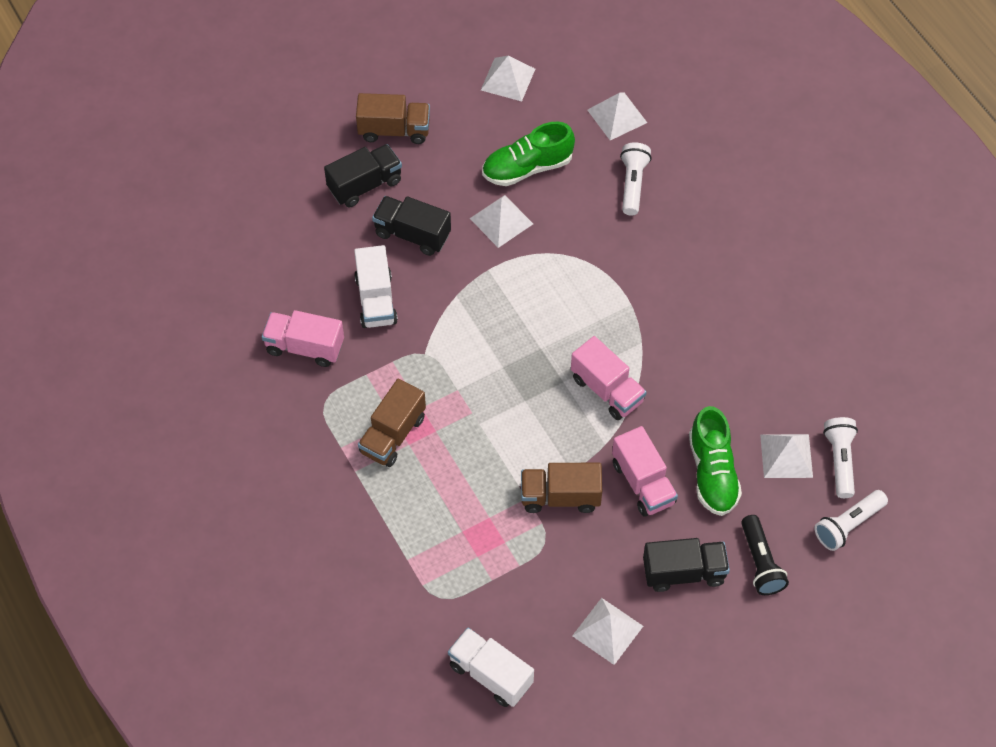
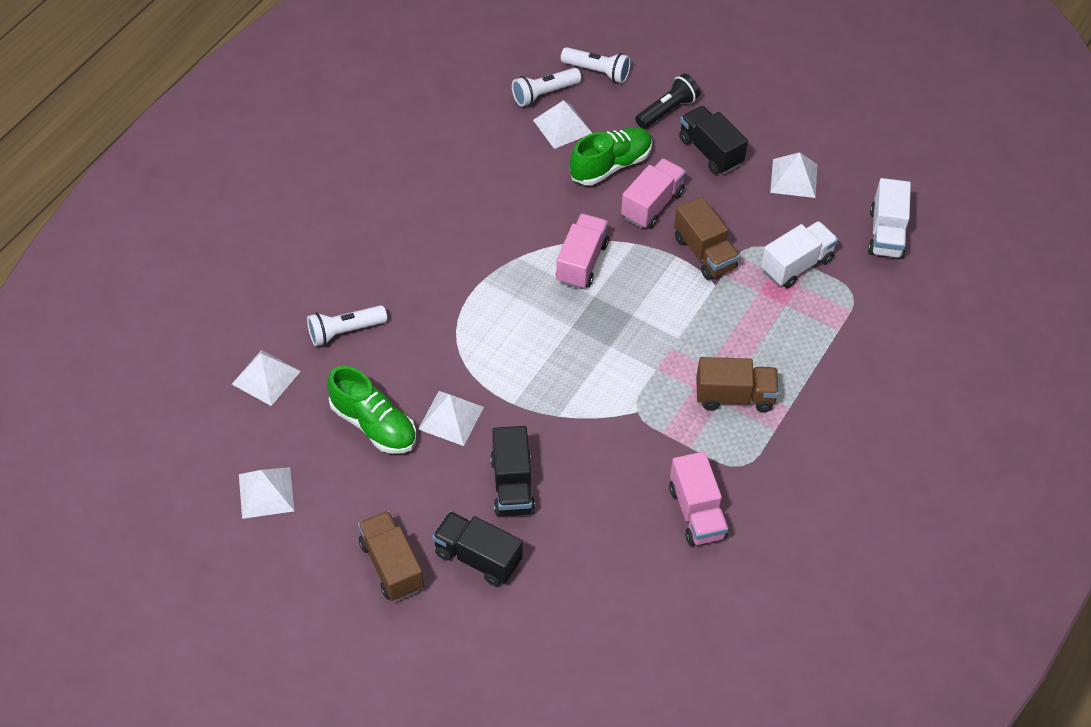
camera: 120 degrees left, 5 degrees down
white truck [354,245,398,328] -> white truck moved to [761,221,838,288]

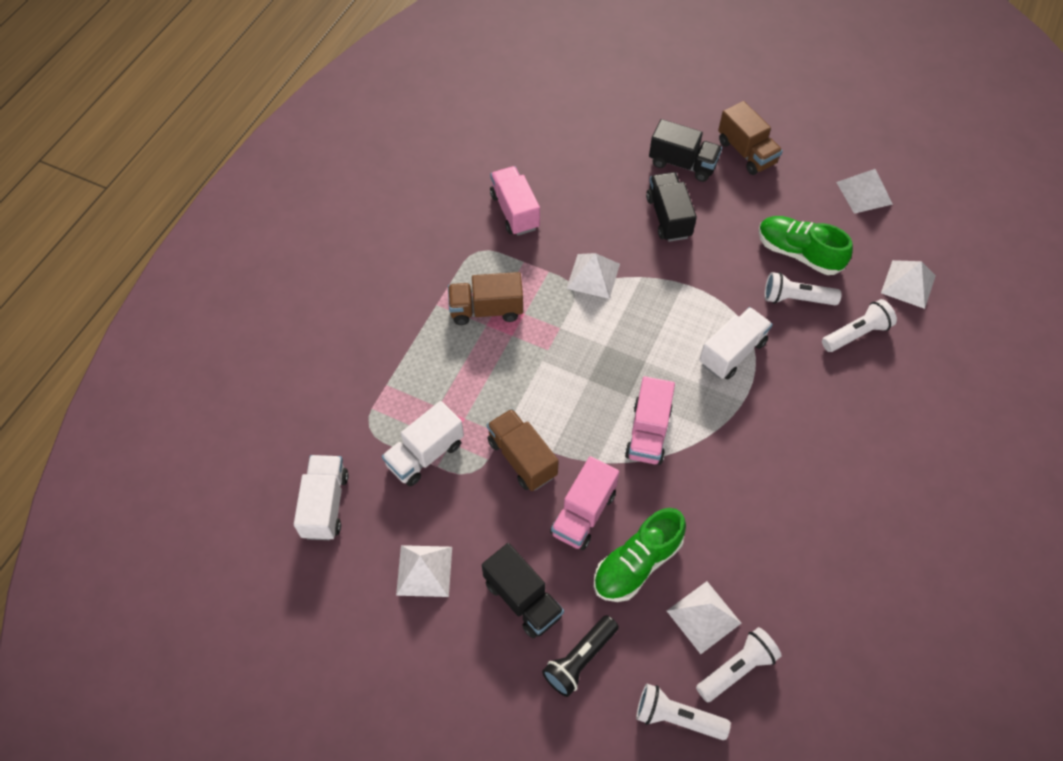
camera: 175 degrees right, 5 degrees up
white pyramid [418,391,484,446] -> white pyramid moved to [566,253,620,299]
none -> white truck [699,307,773,380]
none -> white flashlight [765,272,841,305]

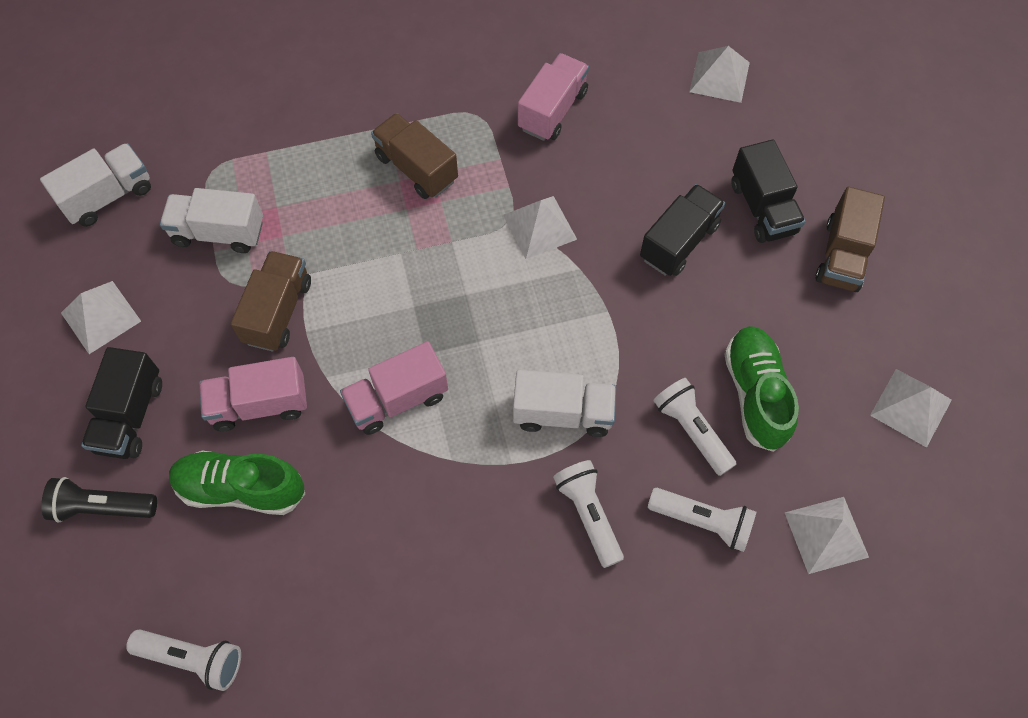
camera: 50 degrees right, 5 degrees up
white flashlight [636,684,731,740] -> white flashlight moved to [553,460,624,568]
white pyramid [667,581,742,654] -> white pyramid moved to [689,46,750,103]

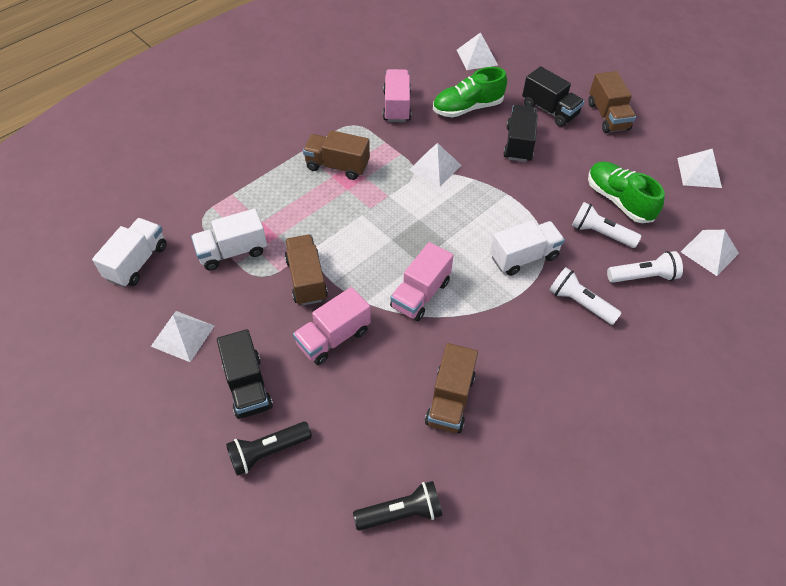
camera: 30 degrees left, 10 degrees down
white flashlight [126,629,241,691] -> black flashlight [353,481,442,531]
green shoe [169,450,305,515] -> green shoe moved to [433,67,507,117]
none -> brown truck [425,343,478,433]

